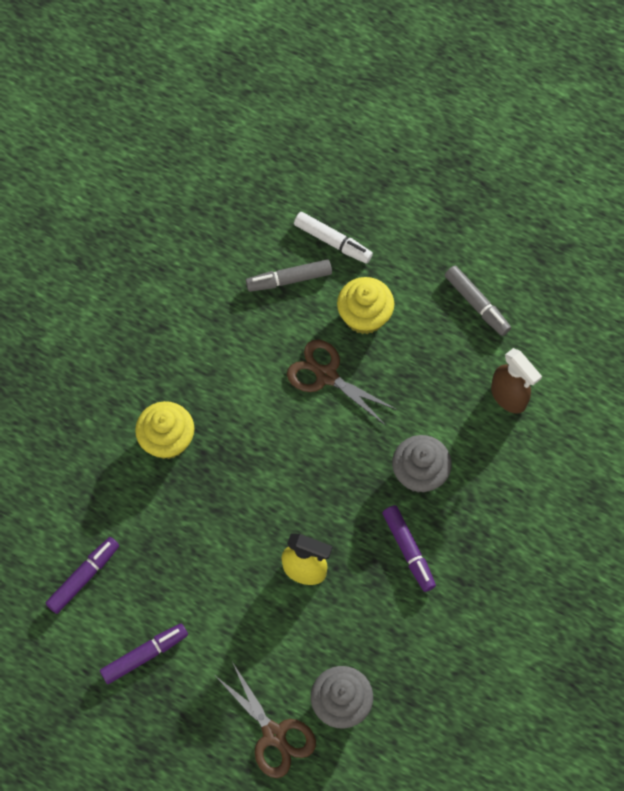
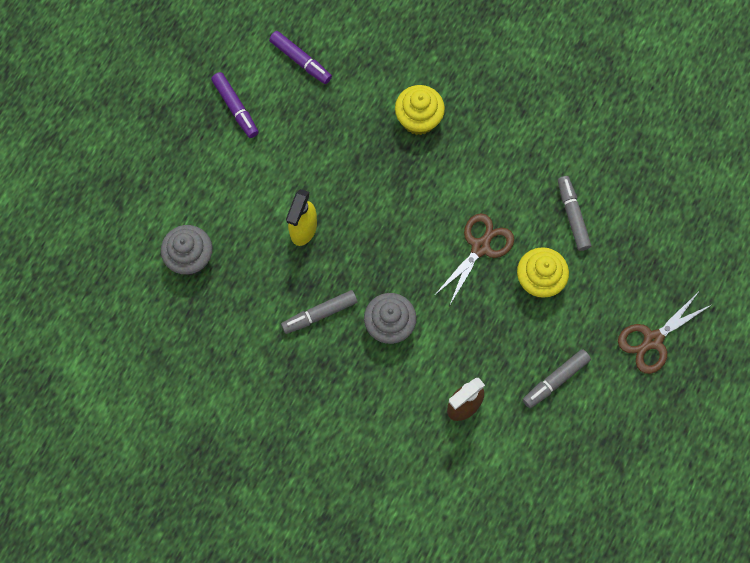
camera: 90 degrees right, 5 degrees up
brown scissors [216,662,316,778] -> brown scissors moved to [618,293,711,374]
white marker [294,212,373,264] -> none
purple marker [382,505,436,592] -> grey marker [281,290,358,334]

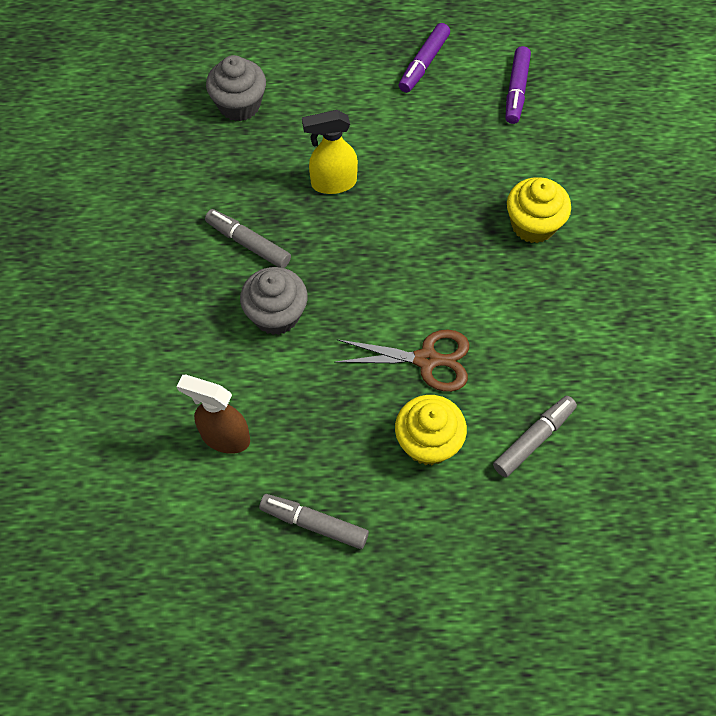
camera: 60 degrees right, 10 degrees down
brown scissors [618,293,711,374] -> none

